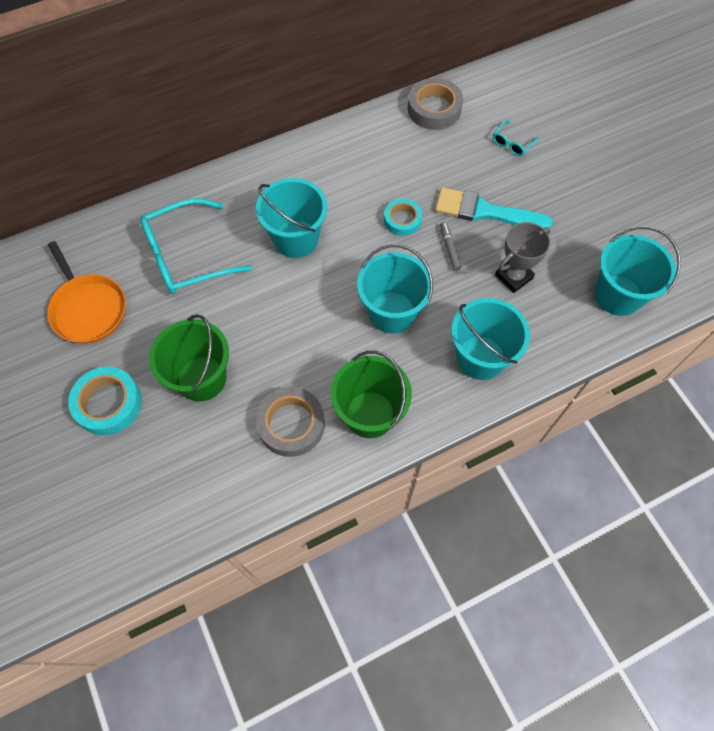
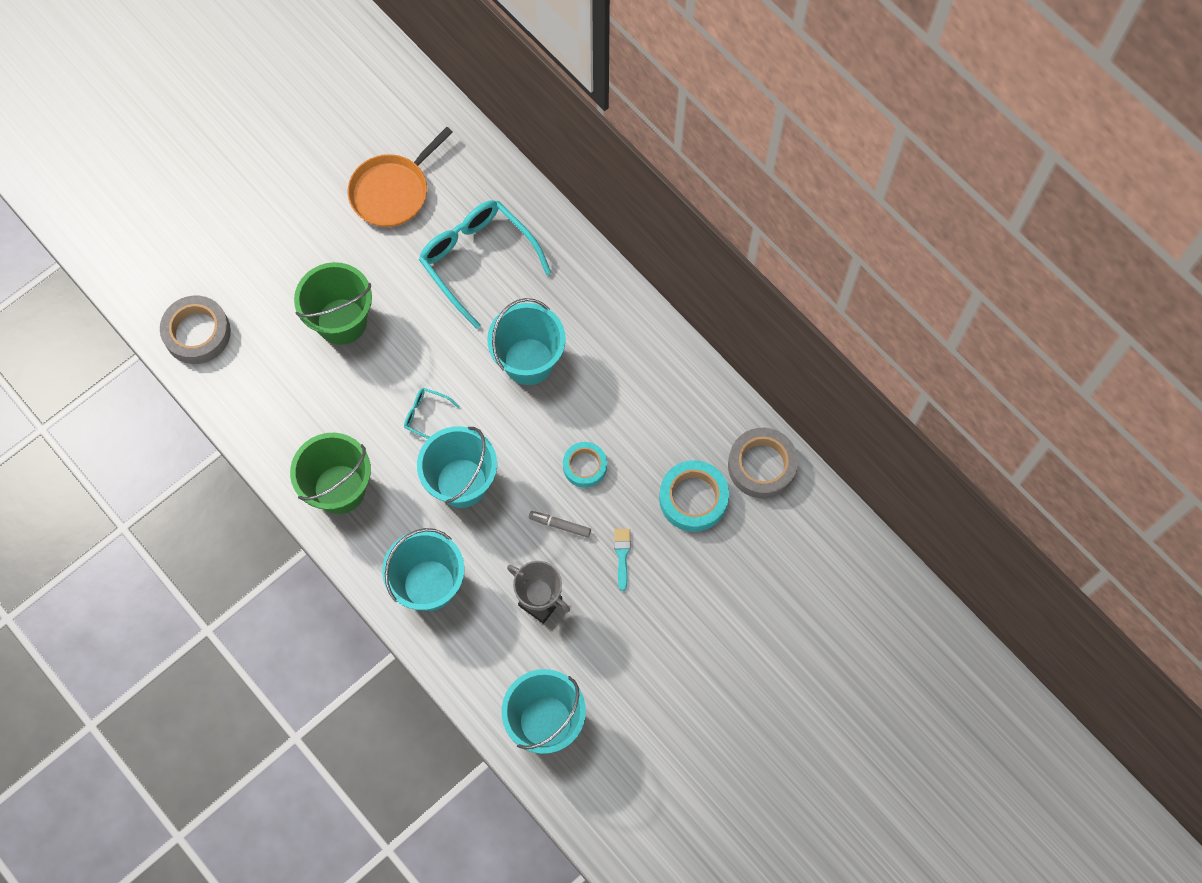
camera: 75 degrees right, 5 degrees up
turquoise tape [68,367,142,435] -> turquoise tape moved to [659,460,729,532]
grey tape [256,387,325,457] -> grey tape moved to [160,296,231,364]
turquoise brush [435,187,553,228] -> turquoise brush [614,529,631,591], size x0.46
grey marker [440,222,461,271] -> grey marker turned 135 degrees counterclockwise [529,511,591,538]
turquoise glasses [493,120,539,156] -> turquoise glasses moved to [404,388,460,439]

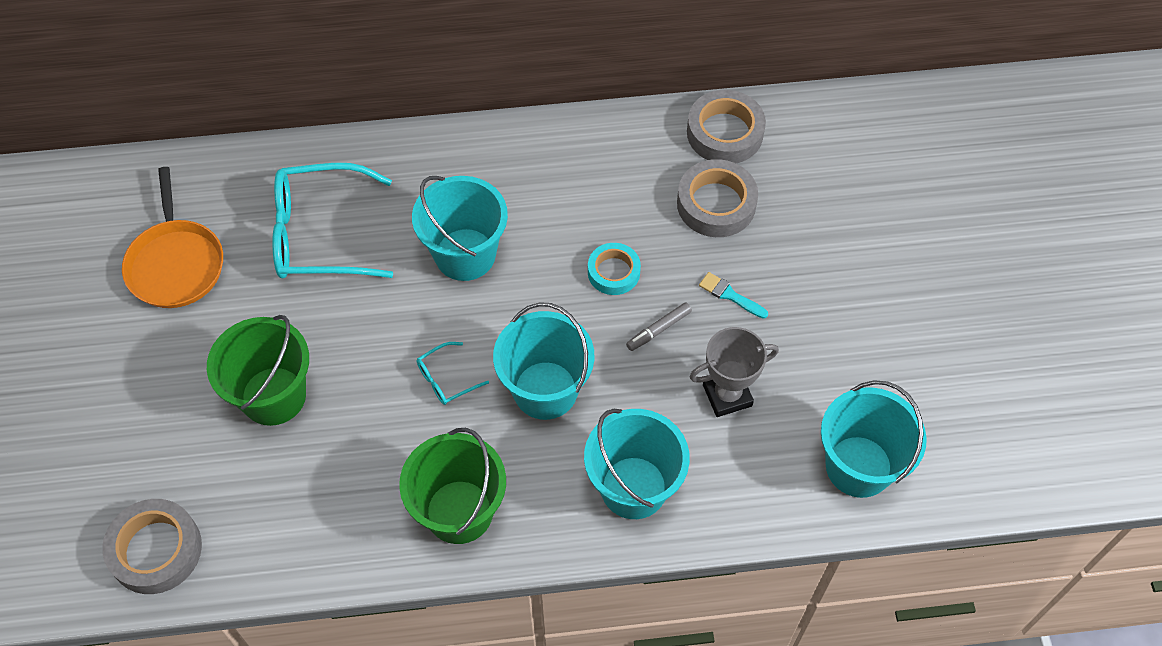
camera: 55 degrees left, 10 degrees down
turquoise tape [659,460,729,532] -> grey tape [677,159,758,237]

